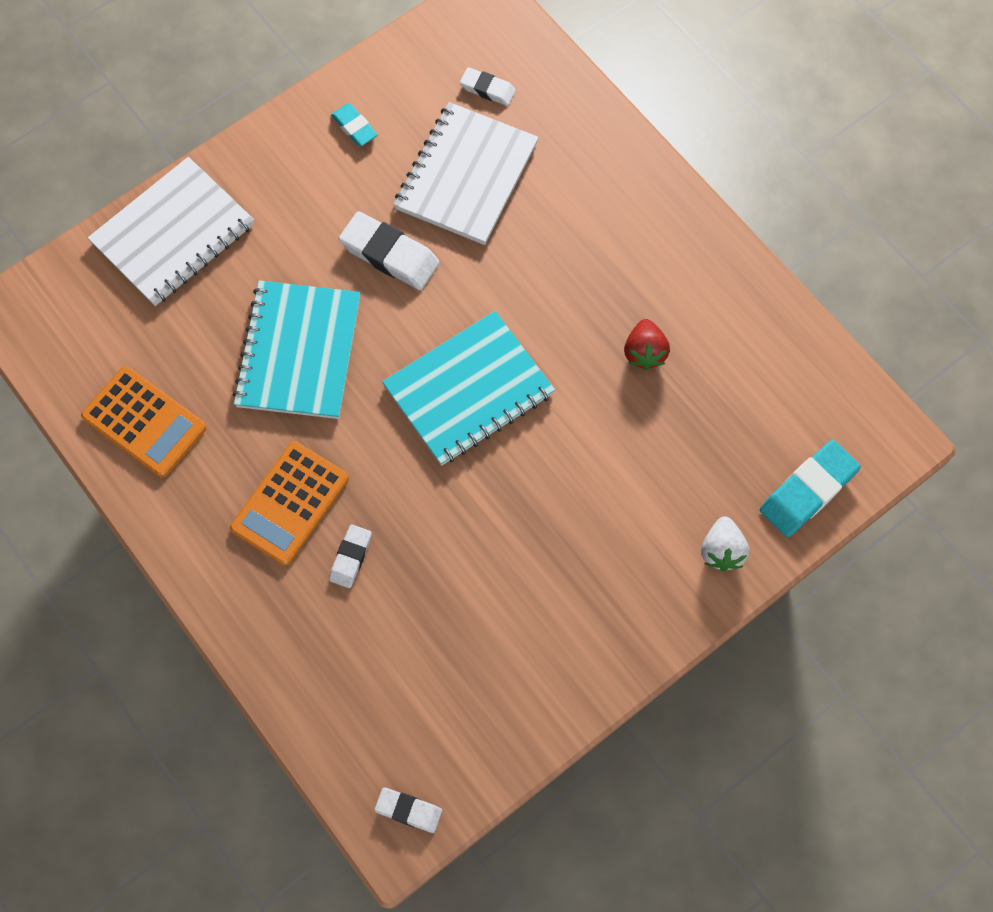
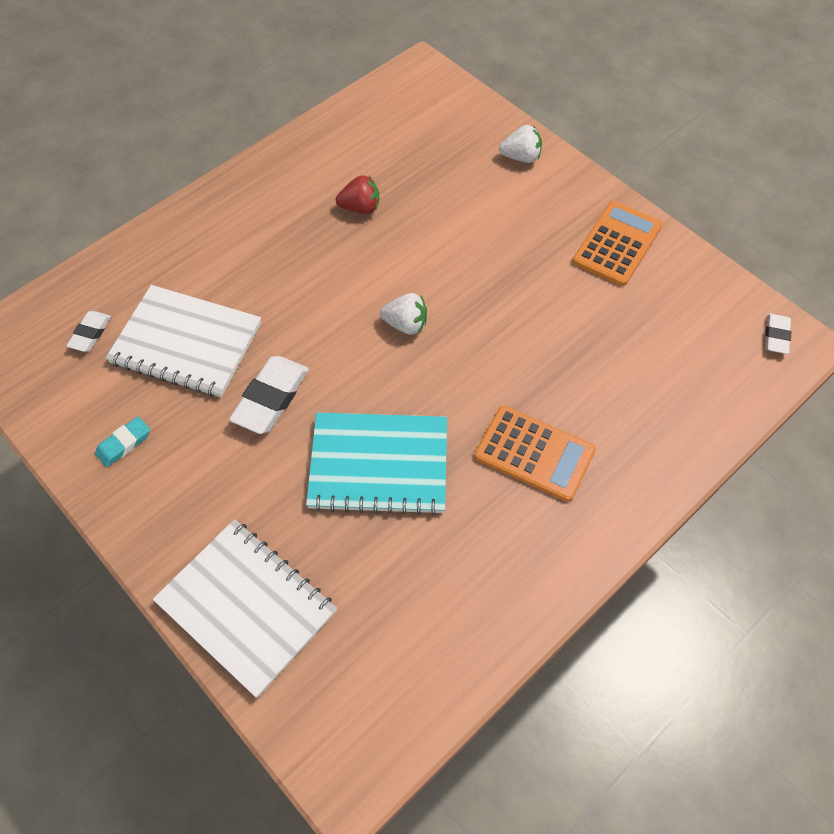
camera: 95 degrees left, 10 degrees down
orange calculator [81,366,207,477] -> orange calculator moved to [573,201,662,286]
white eraser [329,524,372,588] -> none
turquoise notebook [382,311,555,466] -> white strawberry [380,293,427,335]
turquoise eraser [760,440,861,537] -> none

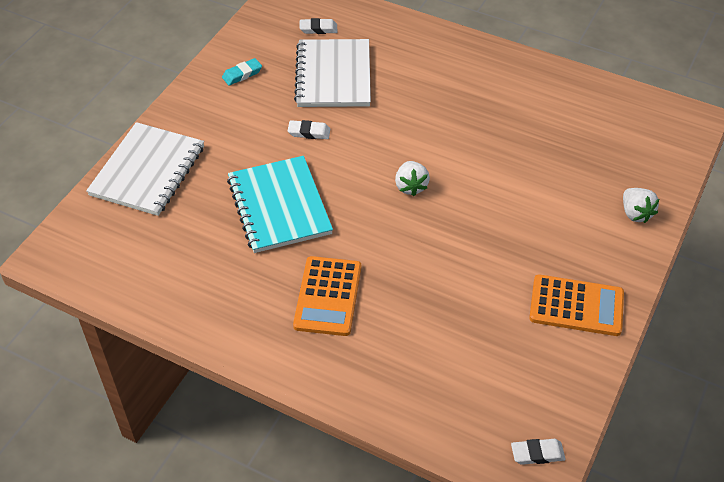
camera: 70 degrees right, 10 degrees down
turquoise eraser [95,416,150,467] -> turquoise eraser turned 60 degrees counterclockwise [222,58,262,86]
white eraser [229,356,309,434] -> white eraser [288,120,330,139], size x0.57
red strawberry [336,175,379,214] -> none

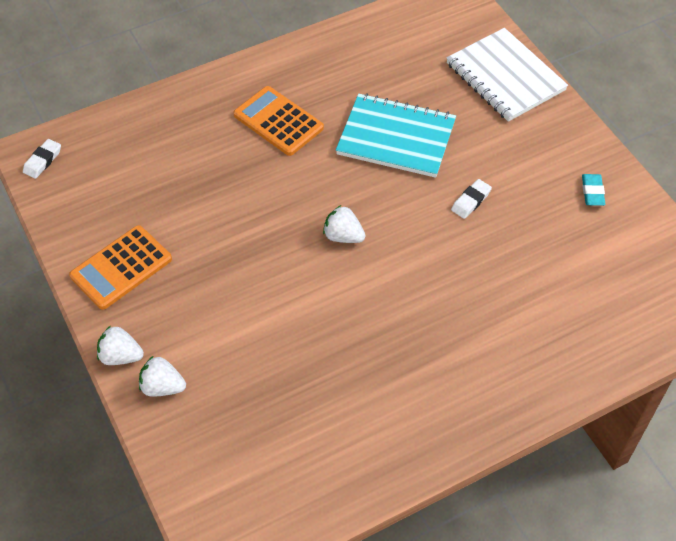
camera: 125 degrees right, 5 degrees up
white notebook [294,39,371,107] -> none
white eraser [300,18,337,34] -> none
none -> white strawberry [97,326,144,365]

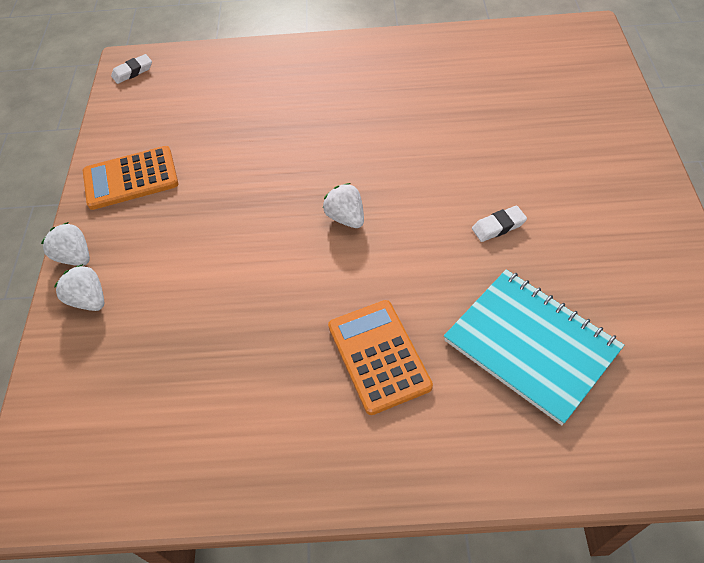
camera: 30 degrees right, 0 degrees up
orange calculator [233,86,324,156] -> orange calculator moved to [328,300,433,415]
turquoise notebook [336,93,456,178] -> turquoise notebook moved to [444,270,624,425]
white notebook [446,28,568,122] -> none
turquoise eraser [582,174,605,206] -> none

